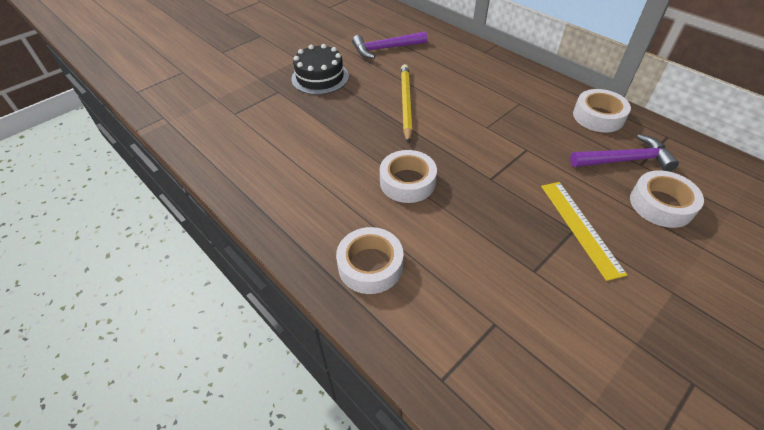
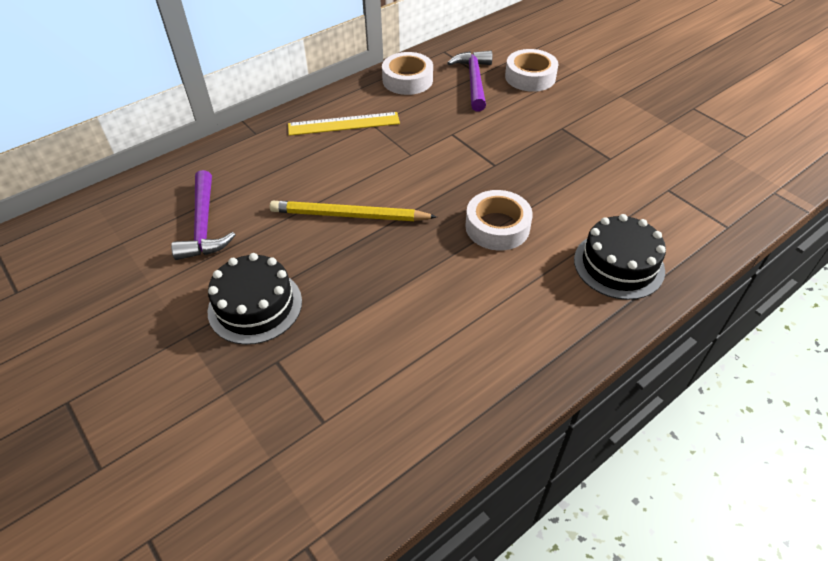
camera: 85 degrees left, 0 degrees up
white tape [336,227,404,294] -> black cake [574,214,666,300]
yellow ruler [541,182,627,281] -> yellow ruler moved to [288,112,400,136]

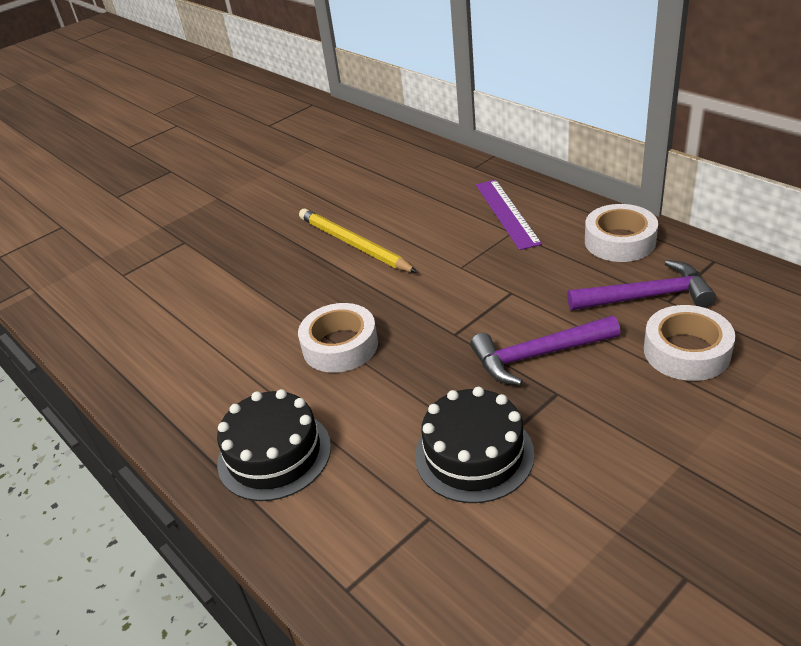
camera: 90 degrees right, 10 degrees down
purple hammer [171,170,235,260] -> purple hammer moved to [470,316,620,386]
black cake [208,253,302,345] -> black cake moved to [415,387,534,503]
yellow pencil [270,201,437,221] -> yellow pencil turned 45 degrees counterclockwise [299,208,418,273]
yellow ruler [288,112,400,136] -> purple ruler [476,180,542,250]

